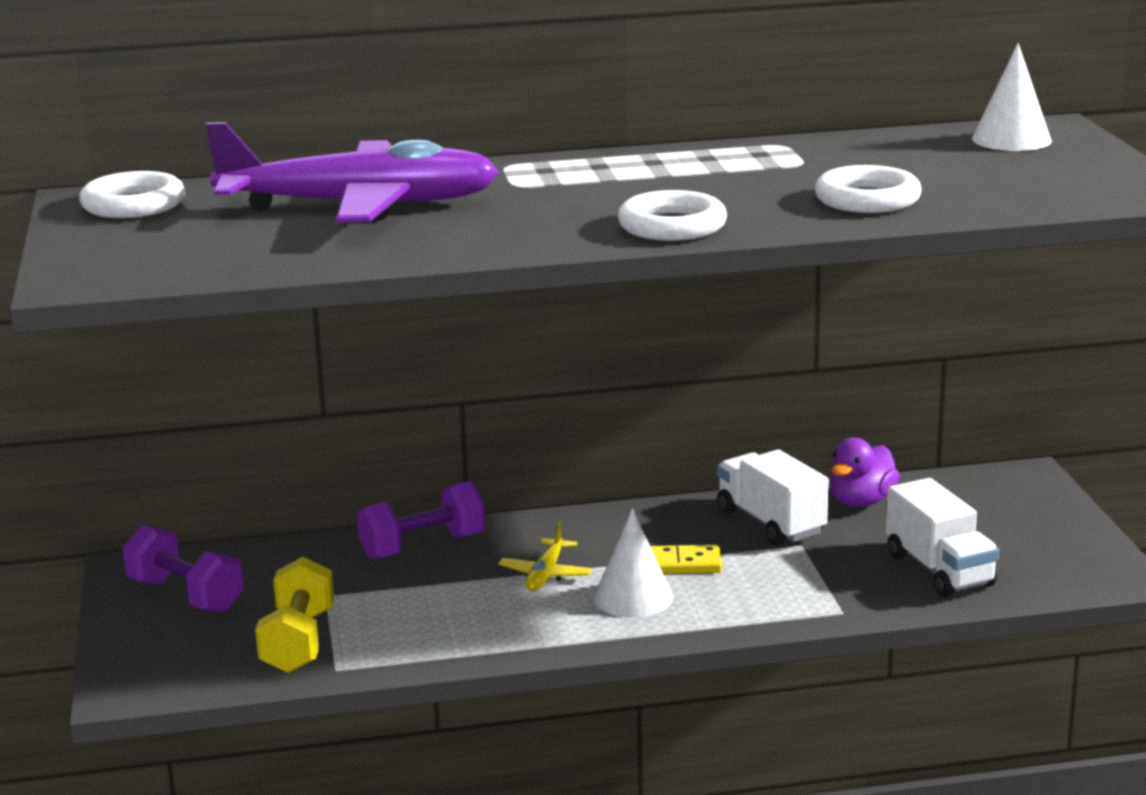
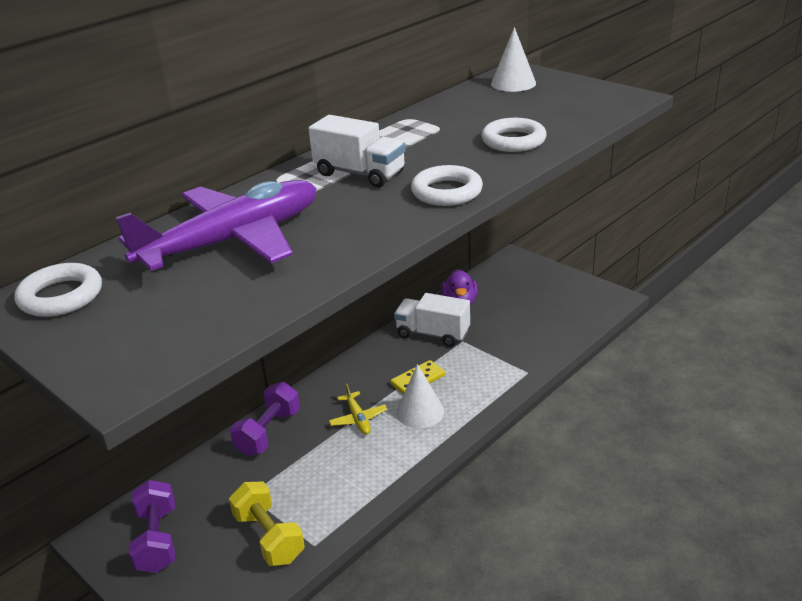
camera: 35 degrees left, 10 degrees up
purple dumbbell [123,525,243,612] -> purple dumbbell turned 75 degrees clockwise [129,480,175,573]
white truck [886,478,999,597] -> white truck moved to [308,115,406,187]

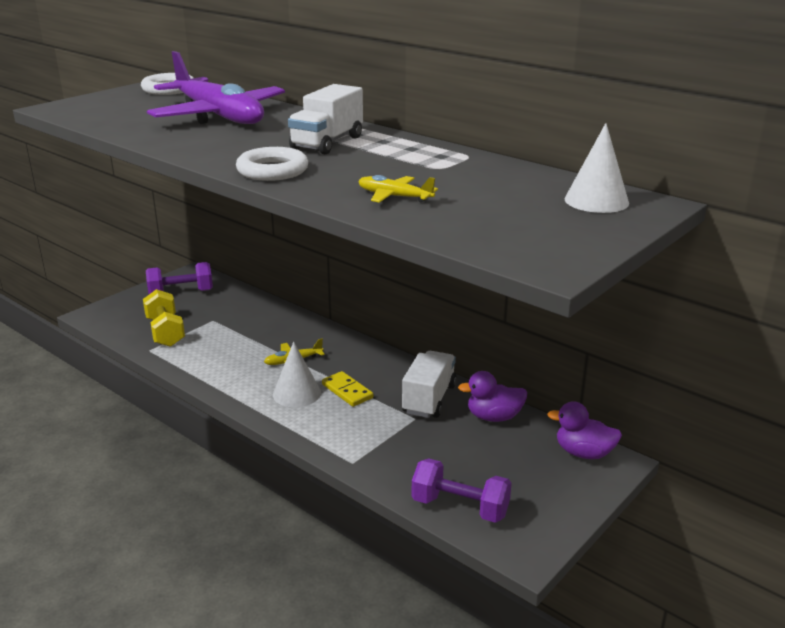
camera: 85 degrees right, 5 degrees down
yellow dumbbell [229,481,305,566] -> yellow dumbbell turned 75 degrees counterclockwise [143,289,185,347]
purple dumbbell [230,382,300,456] -> purple dumbbell moved to [412,458,512,523]
white ring [482,118,547,152] -> yellow plane [358,175,438,203]
none -> purple duck [547,401,622,459]

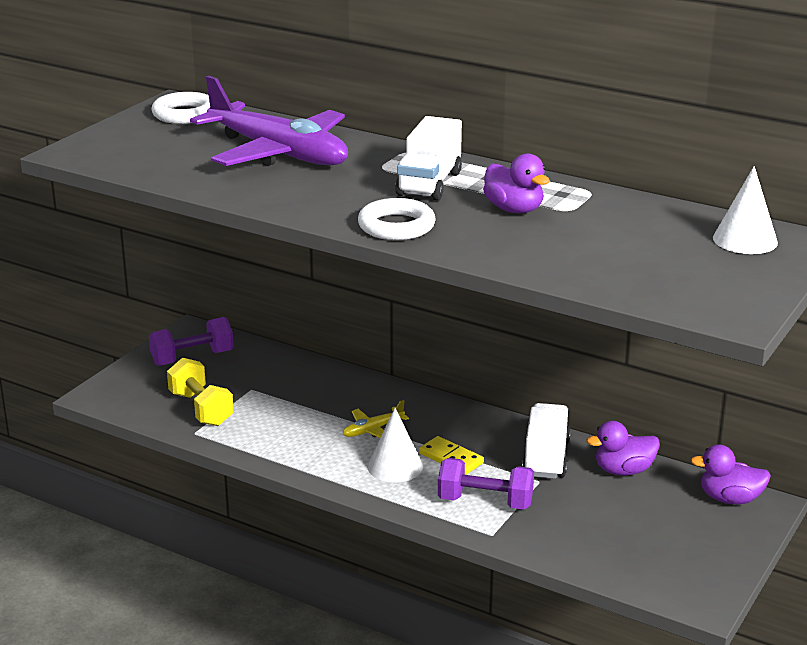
camera: 10 degrees left, 0 degrees up
yellow plane [358,175,438,203] -> none
purple dumbbell [412,458,512,523] -> purple dumbbell moved to [438,458,534,510]
none -> purple duck [483,153,550,213]

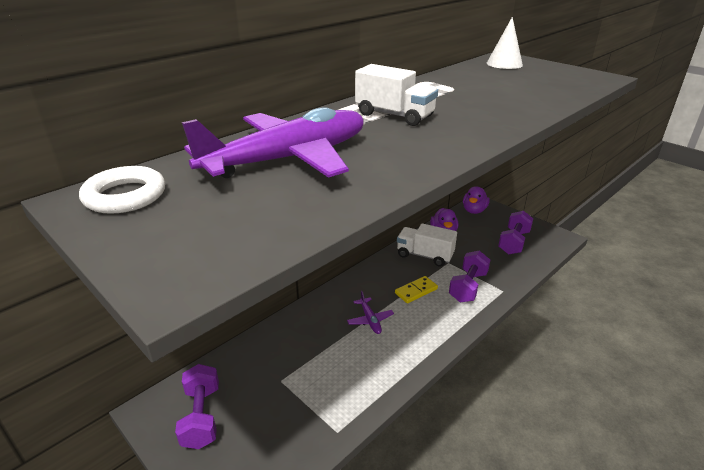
camera: 75 degrees left, 5 degrees up
yellow dumbbell [167,357,234,426] -> none
yellow plane [343,400,409,438] -> purple plane [347,291,394,334]
white ring [358,198,436,240] -> none
white cone [368,408,423,483] -> none
purple duck [483,153,550,213] -> none
none -> purple dumbbell [498,211,533,255]

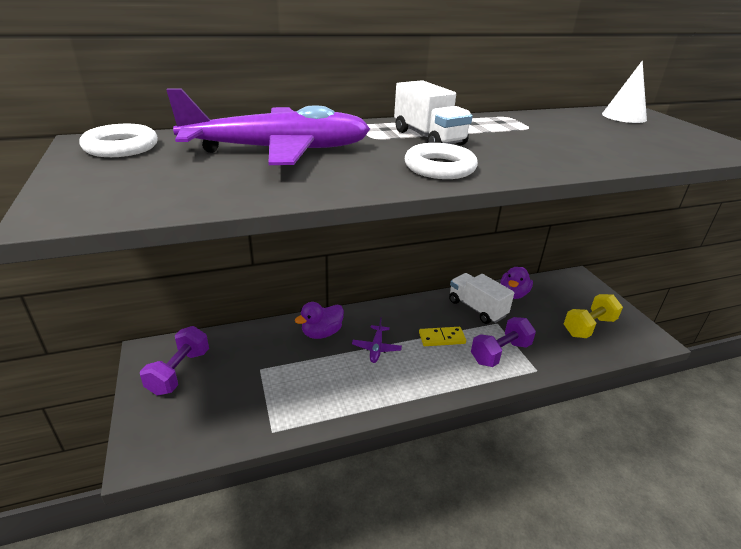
camera: 25 degrees right, 0 degrees up
purple duck [463,186,490,214] -> purple duck moved to [295,302,344,339]
purple dumbbell [498,211,533,255] -> yellow dumbbell [564,294,623,338]
none -> white ring [405,143,478,179]

